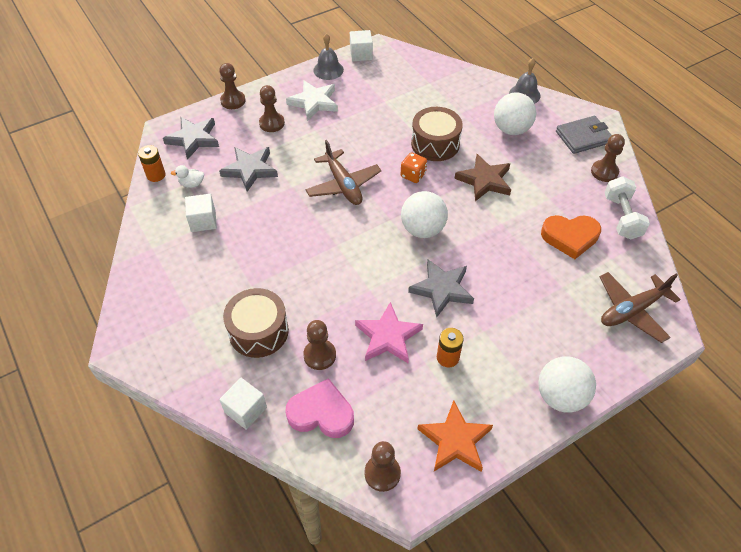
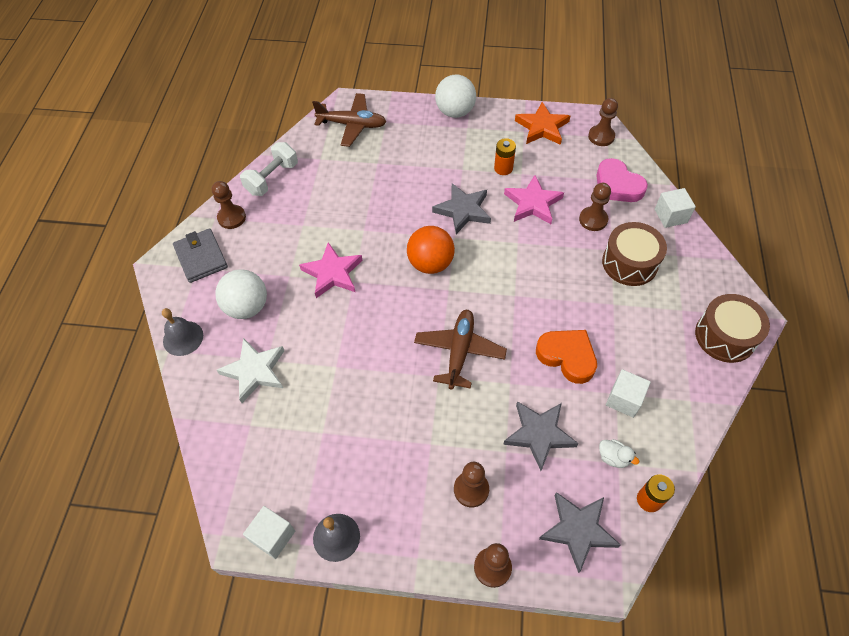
camera: 140 degrees left, 5 degrees up
white star [286,80,338,121] -> white star moved to [217,338,285,403]
orange dice [401,152,427,183] -> none
white ball [401,191,448,238] -> orange ball [407,226,455,274]
brown drum [411,107,463,161] -> brown drum moved to [695,294,770,363]
brown star [455,154,511,201] -> pink star [299,242,362,298]
orange heart [541,215,601,259] -> orange heart moved to [536,330,597,384]
grey wallet [556,116,612,154] -> grey wallet turned 45 degrees clockwise [173,228,228,283]

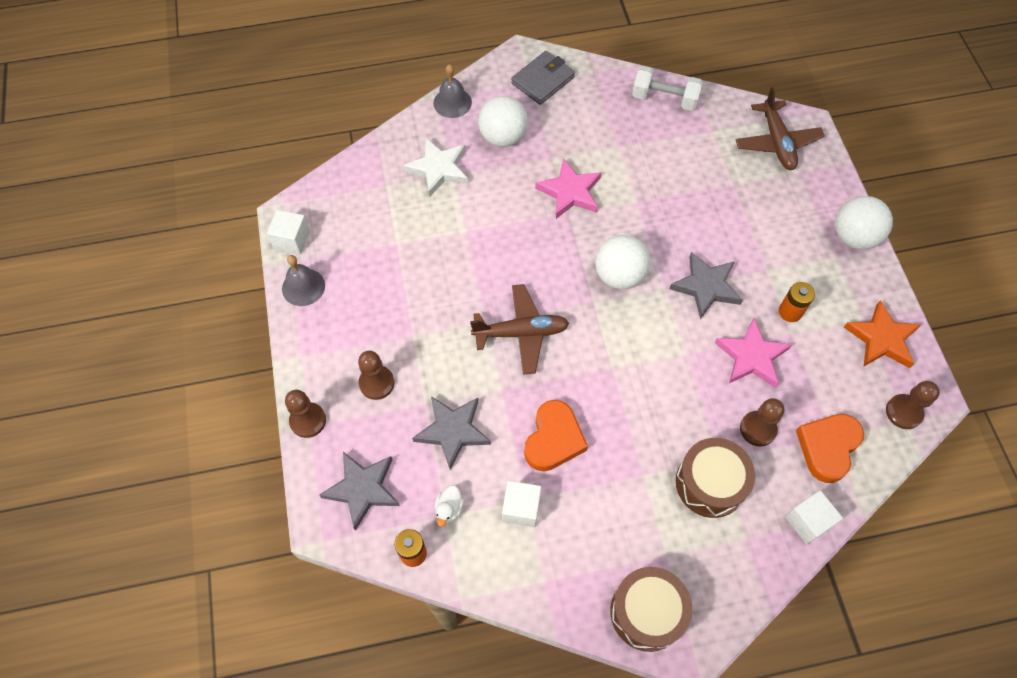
camera: 70 degrees right, 5 degrees up
brown pawn [212,181,246,229] -> none
orange ball [407,226,455,274] -> white ball [595,235,650,289]
pink heart [596,158,648,202] -> orange heart [796,414,864,483]

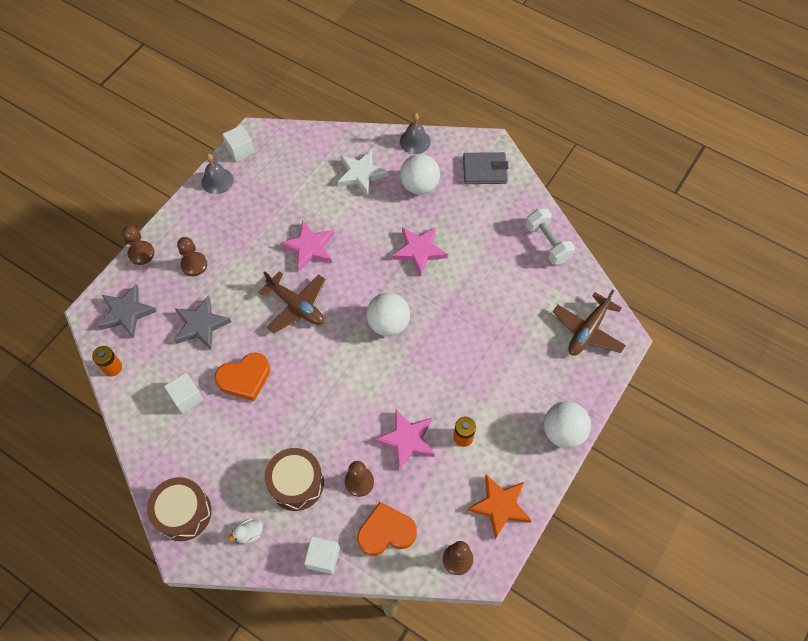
camera: 45 degrees right, 0 degrees up
white duck [435,485,464,526] -> white duck moved to [228,519,263,543]
grey star [669,252,743,319] -> none
none -> pink star [280,220,334,271]

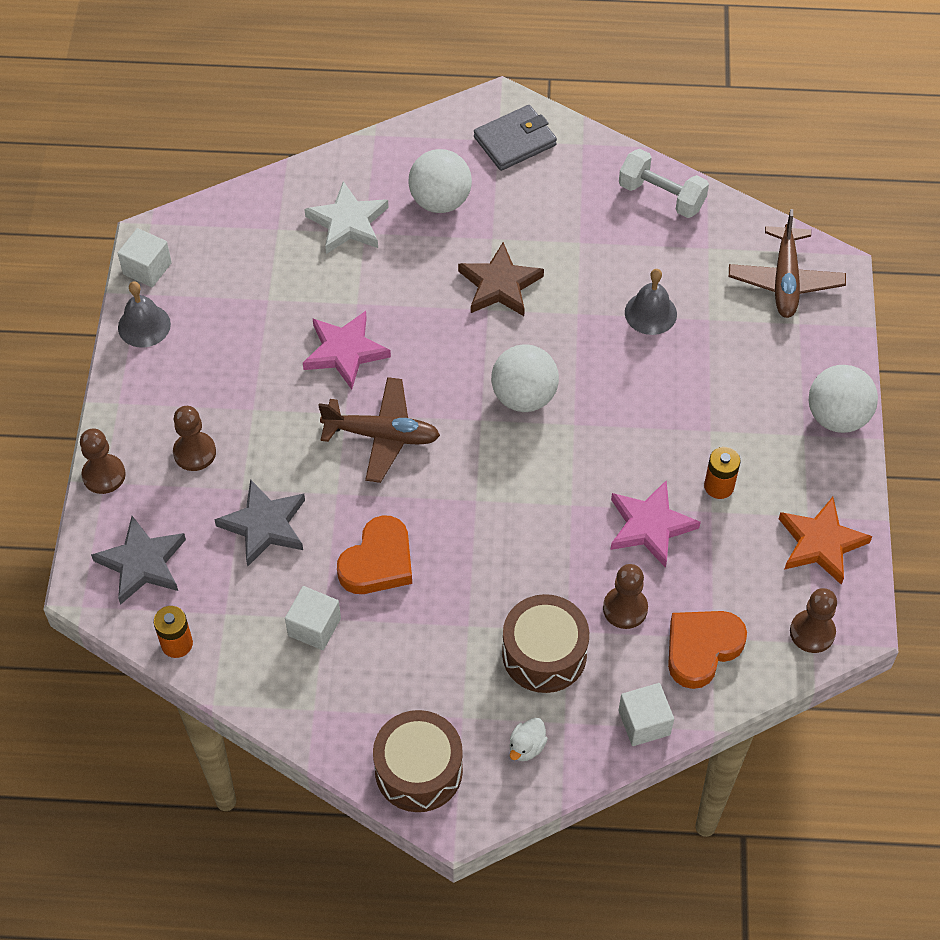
camera: 30 degrees left, 5 degrees down
pink star [392,227,448,276] -> brown star [458,242,544,316]
grey bell [400,113,431,154] -> grey bell moved to [625,269,677,335]

